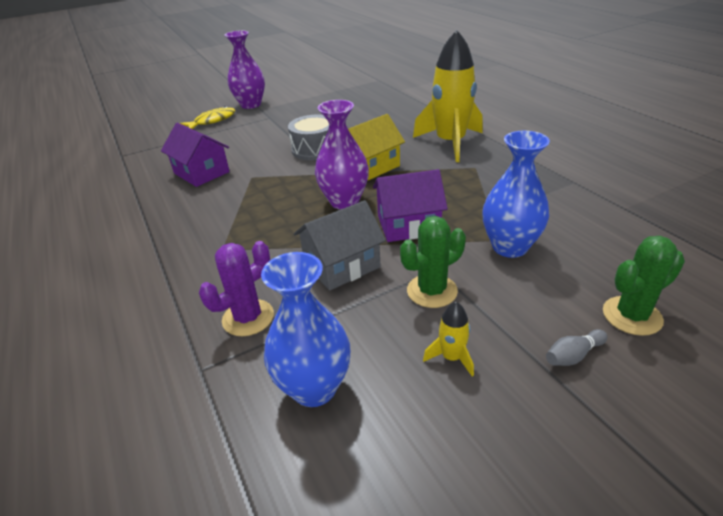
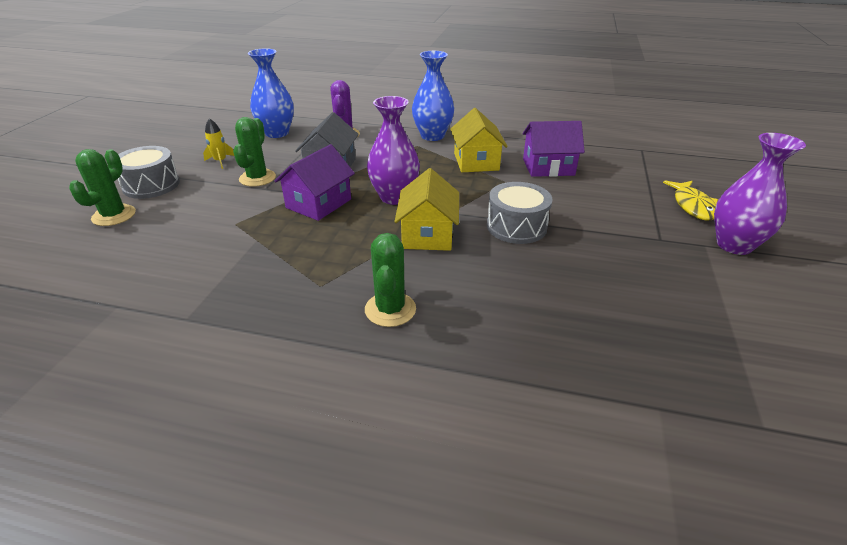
camera: 130 degrees right, 0 degrees up
yellow rocket [413,30,483,162] -> green cactus [365,233,416,327]
blue vase [483,131,550,258] -> blue vase moved to [412,51,454,141]
grey bowling pin [546,329,607,366] -> grey drum [118,146,180,199]
none -> yellow house [450,108,508,172]

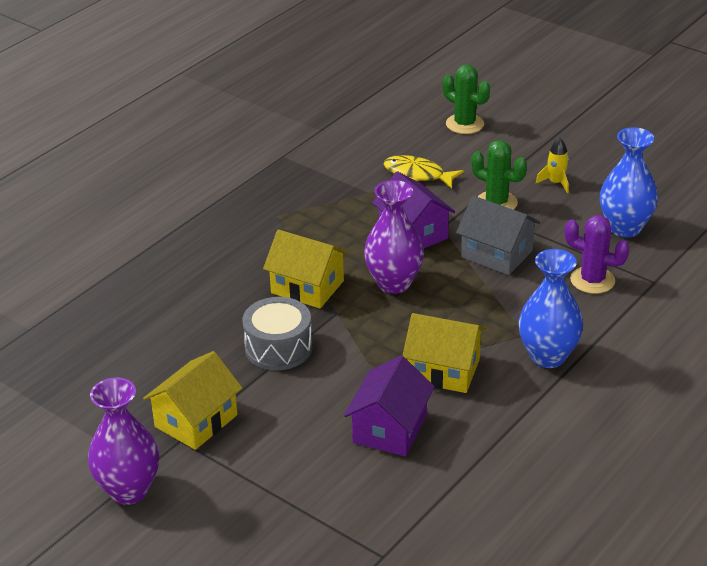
camera: 115 degrees right, 0 degrees up
grey drum [118,146,180,199] -> none
green cactus [365,233,416,327] -> none
yellow fish [663,180,718,221] -> yellow fish moved to [384,155,464,189]
none -> yellow house [143,351,242,450]

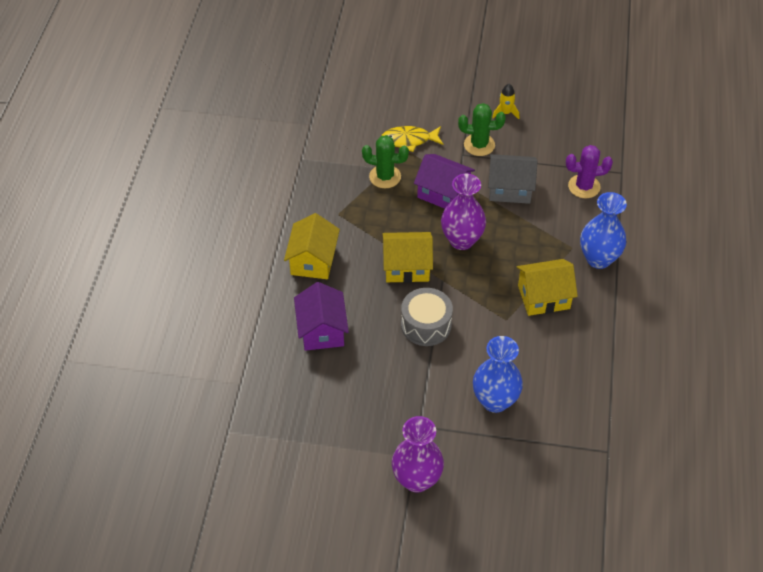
camera: 30 degrees left, 15 degrees up
yellow house [143,351,242,450] -> yellow house moved to [284,213,340,279]
purple house [344,356,435,456] -> purple house moved to [294,282,349,351]
green cactus [443,64,490,134] -> green cactus moved to [362,135,409,188]
blue vase [600,127,658,238] -> blue vase moved to [473,336,523,413]

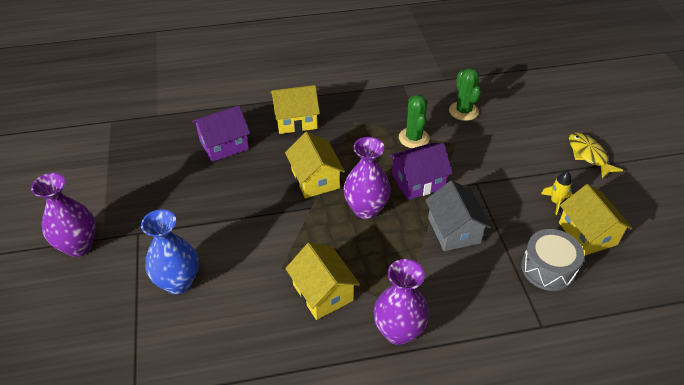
camera: 70 degrees right, 5 degrees down
yellow fish [381,126,443,152] -> yellow fish moved to [569,133,623,179]
grey drum [401,288,453,346] -> grey drum moved to [521,229,584,291]
purple house [414,154,475,209] -> purple house turned 60 degrees clockwise [389,143,453,200]
green cactus [458,103,506,156] -> green cactus moved to [449,68,481,121]
purple cactus [566,145,613,198] -> none
blue vase [580,192,627,269] -> purple vase [374,259,429,345]
none -> yellow house [559,184,633,256]

